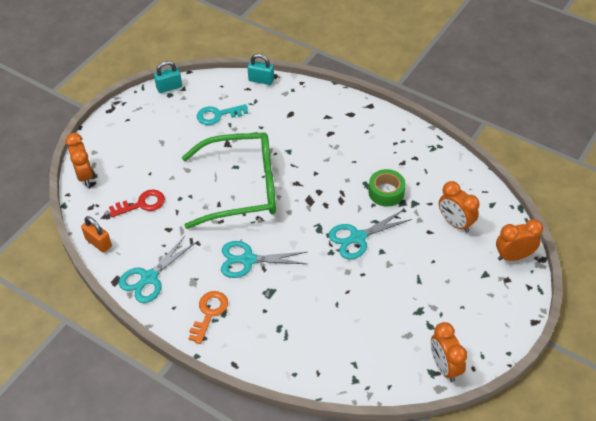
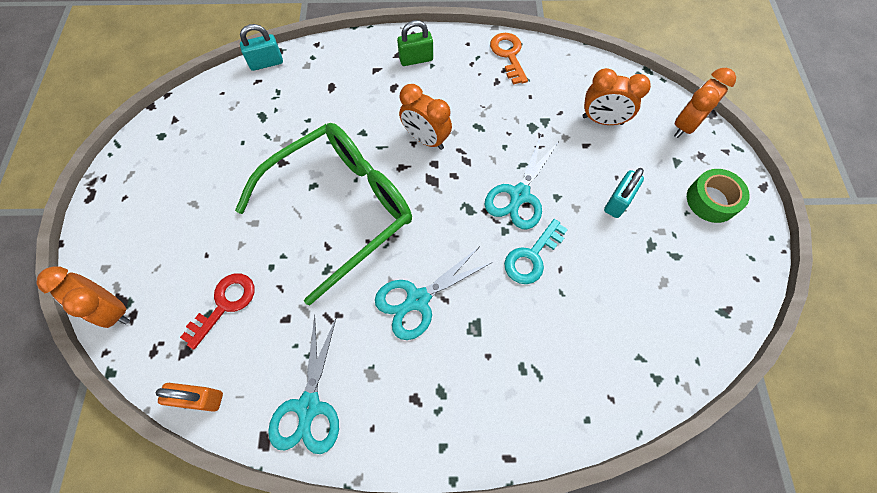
camera: 35 degrees left, 15 degrees up
turquoise padlock [154,61,182,93] -> turquoise padlock moved to [604,168,644,218]
orange key [188,291,228,344] -> orange key moved to [490,33,528,85]
turquoise key [197,104,248,125] -> turquoise key moved to [504,219,568,284]
green tape [369,169,405,207] -> green tape moved to [687,169,750,223]
orange clock [431,322,467,382] -> orange clock moved to [399,84,452,150]
none -> green padlock [397,20,433,66]

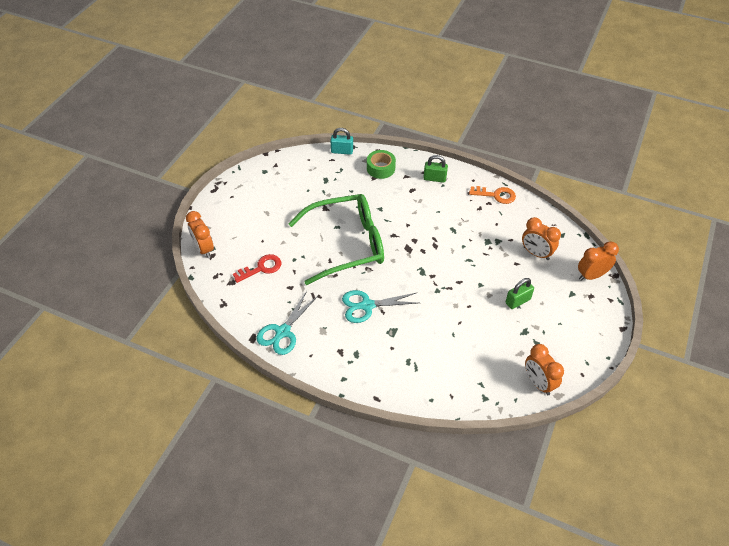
camera: 25 degrees right, 15 degrees down
orange padlock [156,383,223,412] -> none
orange clock [399,84,452,150] -> orange clock moved to [525,344,564,395]
turquoise scissors [485,136,559,229] -> none
orange key [490,33,528,85] -> orange key turned 90 degrees clockwise [469,186,516,204]
turquoise key [504,219,568,284] -> none
turquoise padlock [604,168,644,218] -> green padlock [506,278,534,309]
green tape [687,169,750,223] -> green tape moved to [367,150,396,179]

